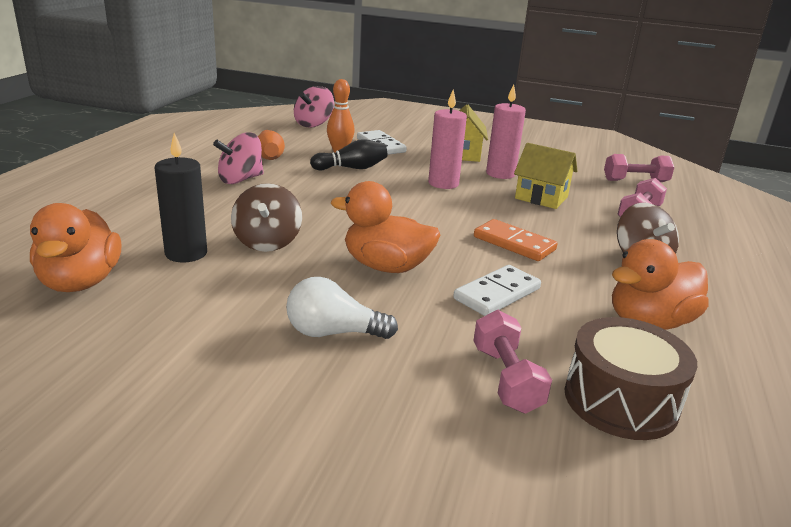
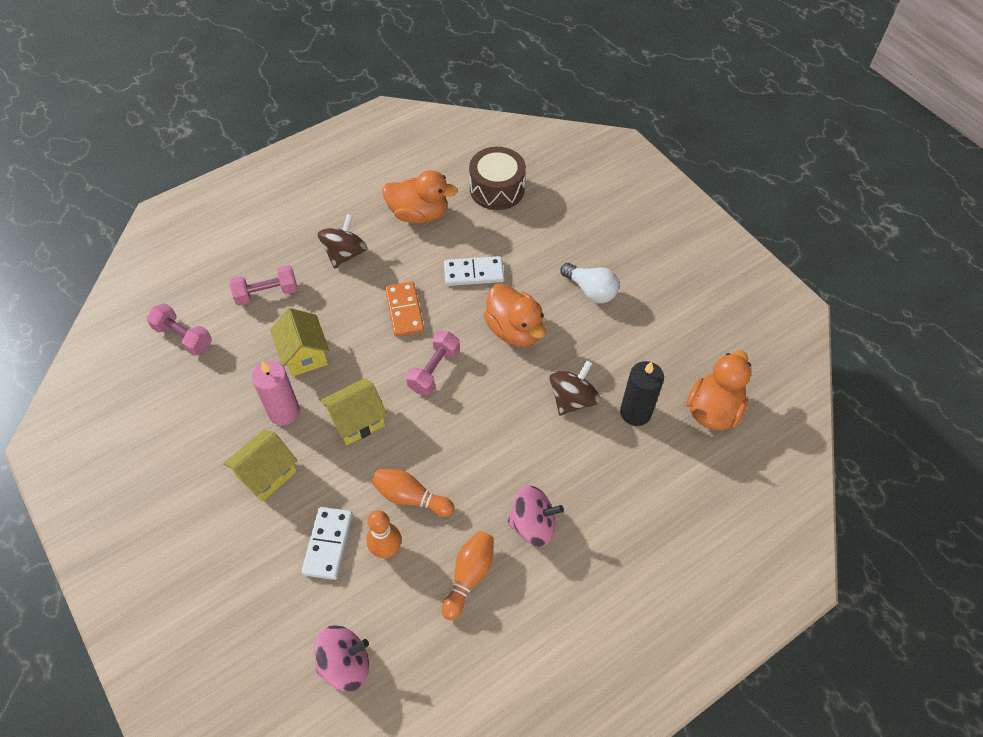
camera: 140 degrees left, 30 degrees up
black bowling pin [310,139,387,170] -> orange bowling pin [371,469,454,517]
pink candle [428,90,467,189] -> yellow house [320,378,388,446]
pink dumbbell [473,310,552,414] -> pink dumbbell moved to [406,331,460,395]

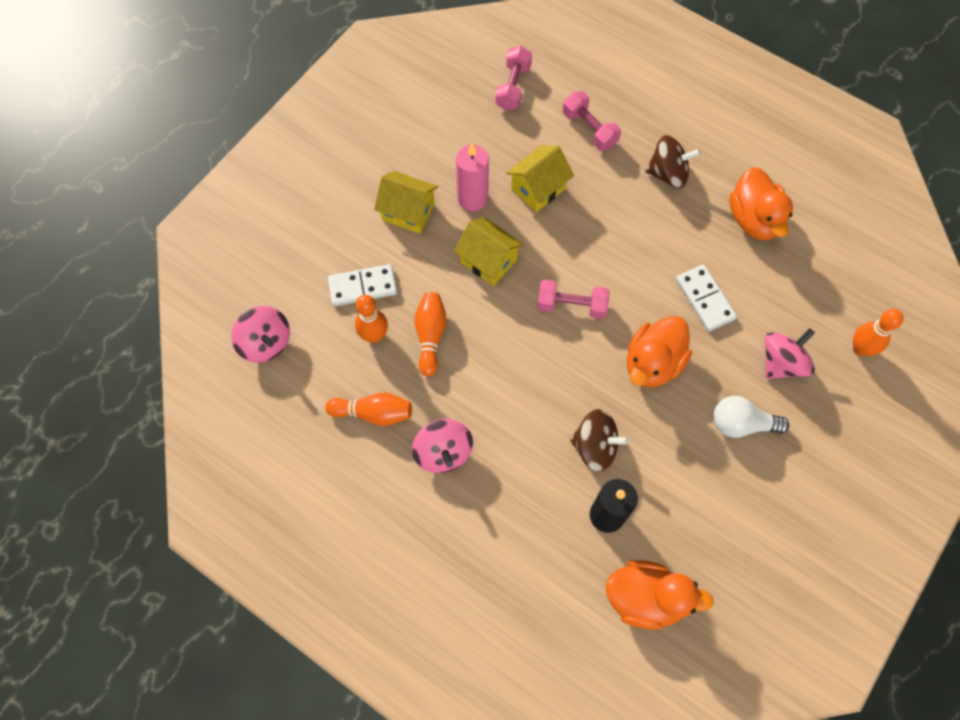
camera: 70 degrees right, 10 degrees up
orange domino [385,281,424,337] -> none
brown drum [469,147,526,210] -> none
white light bulb [561,263,619,304] -> white light bulb turned 75 degrees clockwise [713,396,789,438]
none -> pink spinning top [765,328,815,379]
none -> orange bowling pin [853,309,904,356]

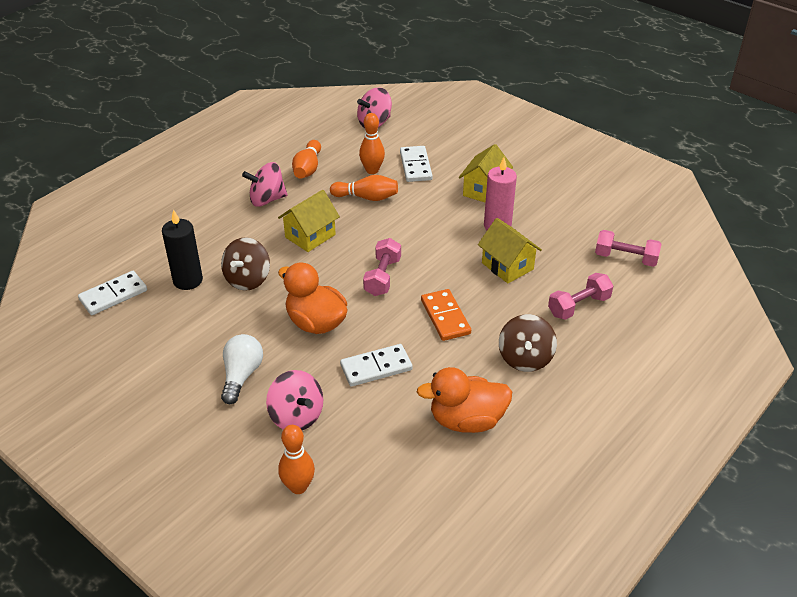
camera: 95 degrees right, 25 degrees down
yellow house [454,218,524,286] -> yellow house moved to [278,190,340,252]
orange duck [606,560,714,630] -> white domino [78,271,147,315]
none -> orange domino [421,289,471,341]

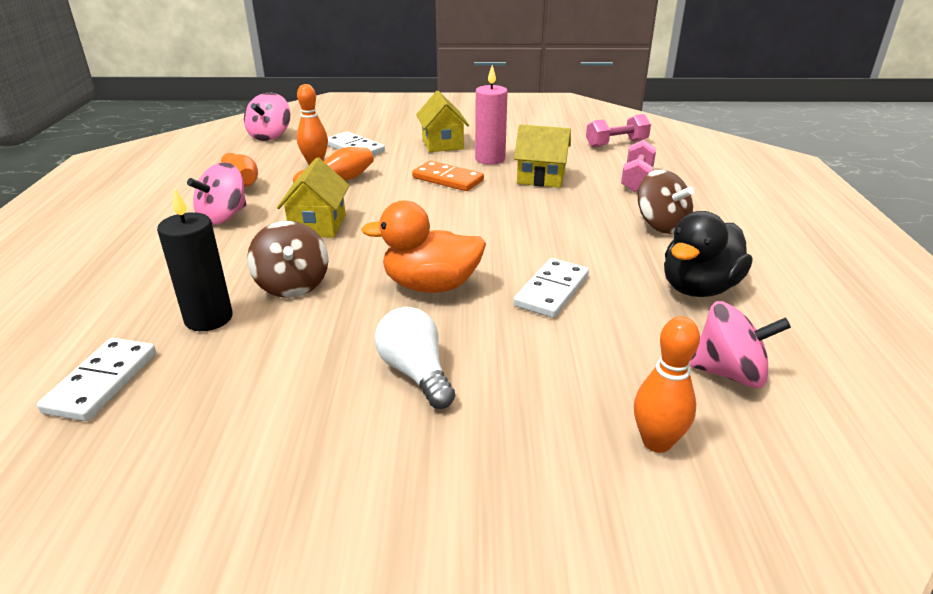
camera: 40 degrees left, 10 degrees down
pink spinning top [266,370,323,430] -> pink spinning top moved to [690,301,791,388]
pink dumbbell [363,238,401,296] -> none
orange duck [417,367,512,433] -> black duck [664,211,752,297]
orange domino [421,289,471,341] -> orange domino moved to [412,161,484,191]

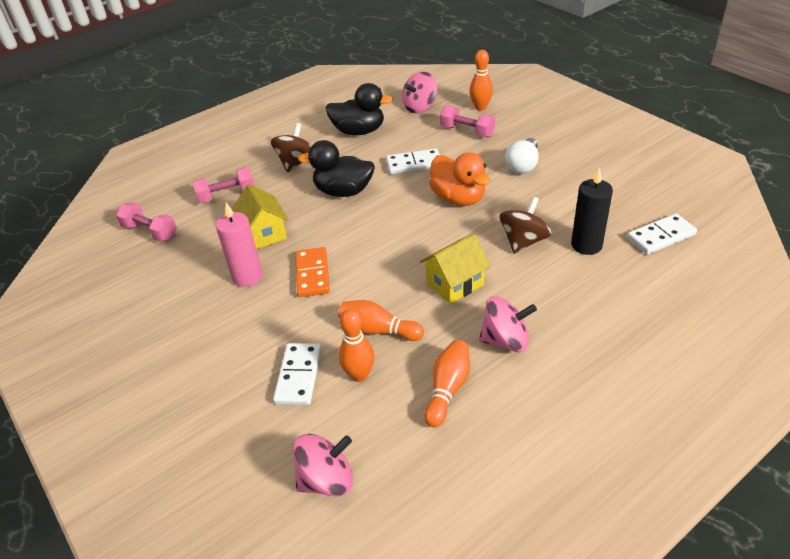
camera: 125 degrees left, 10 degrees up
yellow house [416,91,469,152] -> none
pink spinning top [690,301,791,388] -> pink spinning top turned 105 degrees counterclockwise [402,72,437,113]
none -> black duck [298,140,375,197]
none -> pink dumbbell [440,105,495,137]

